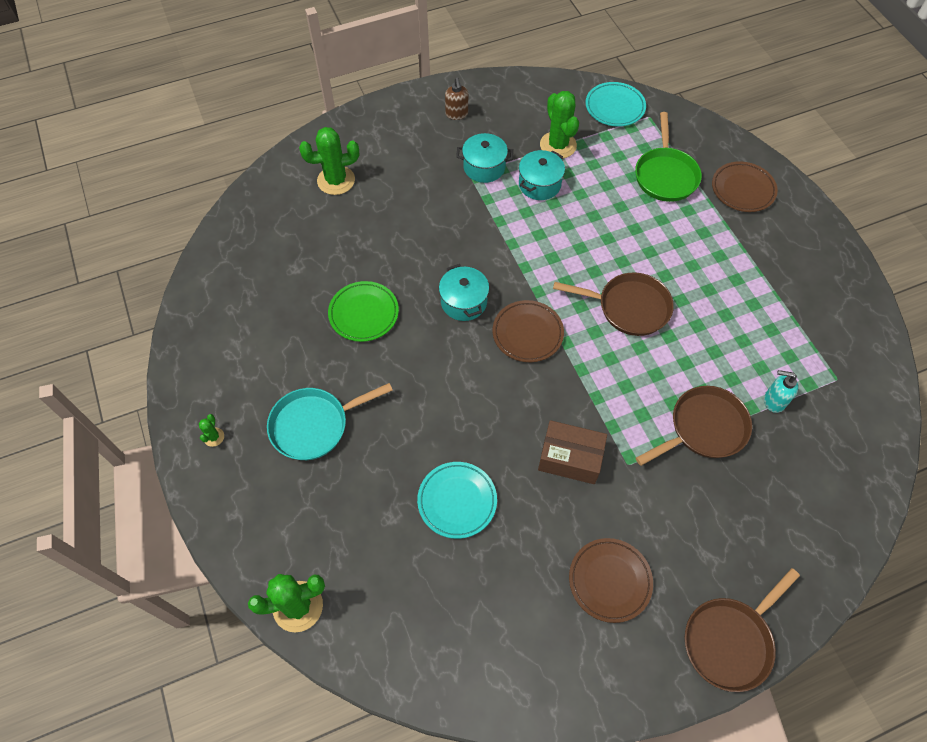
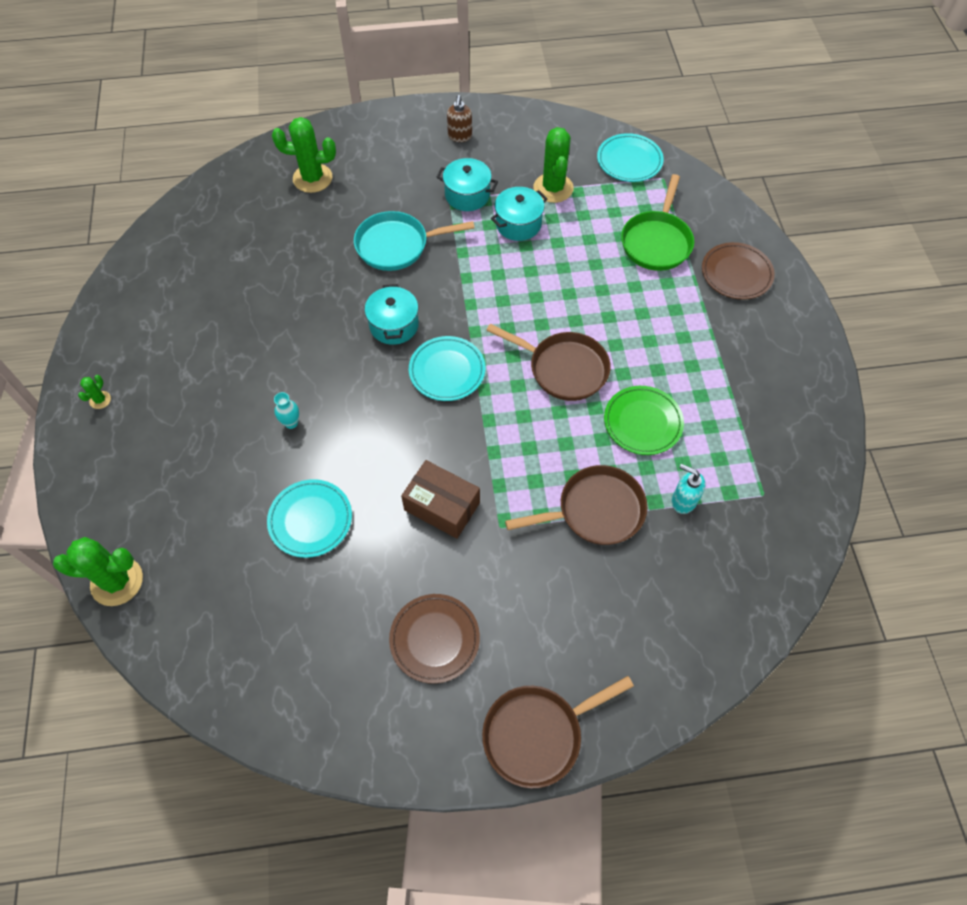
camera: 15 degrees right, 0 degrees up
turquoise pan [267,383,393,460] -> turquoise pan moved to [354,211,474,271]
green plate [328,281,399,342] -> green plate moved to [604,386,684,455]
brown plate [493,300,564,362] -> turquoise plate [409,336,485,401]
none -> turquoise vase [274,392,299,429]

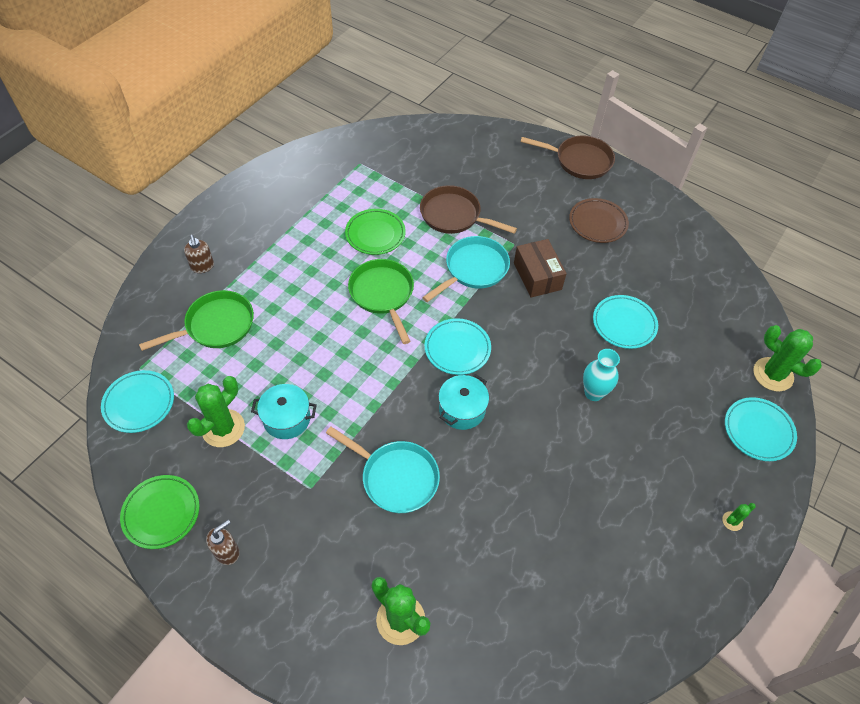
camera: 140 degrees left, 5 degrees down
turquoise vase [274,392,299,429] -> turquoise vase [583,349,620,401], size x1.62
turquoise pot [437,158,498,211] -> none
brown pan [486,324,611,401] -> green pan [348,259,414,344]
turquoise soap dispenser [671,464,706,514] -> none
brown plate [702,242,775,300] -> brown soap dispenser [184,235,214,273]
none -> green plate [120,475,200,549]
none -> turquoise pan [422,236,510,302]
none -> turquoise plate [725,397,797,461]

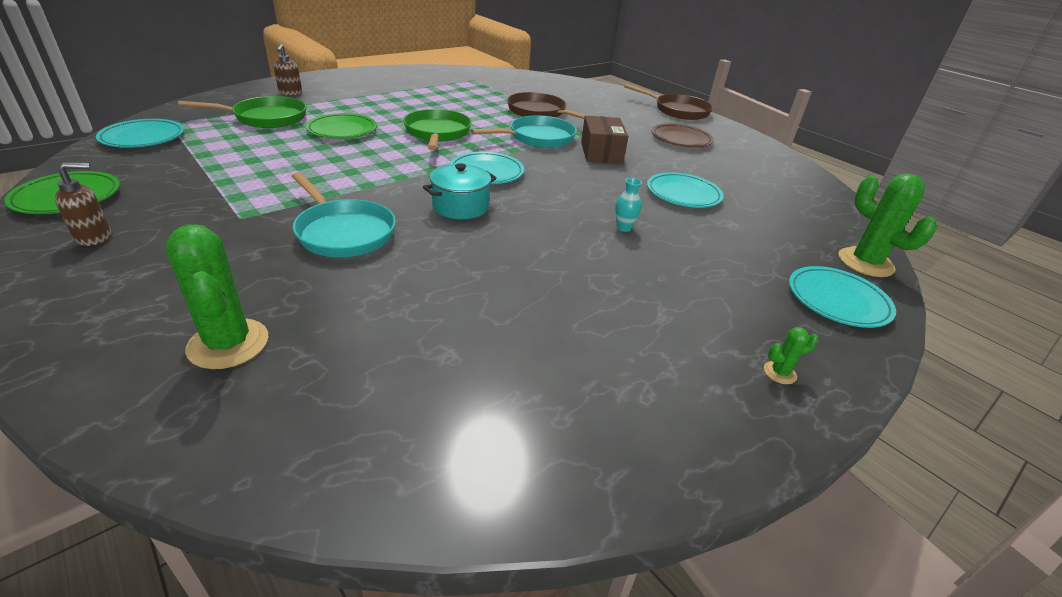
camera: 15 degrees right, 20 degrees down
green cactus [187,376,245,447] -> none
turquoise pot [251,384,317,439] -> none
green plate [345,209,406,255] -> green plate moved to [306,113,377,139]
turquoise vase [583,349,620,401] -> turquoise vase [615,178,642,232], size x0.62

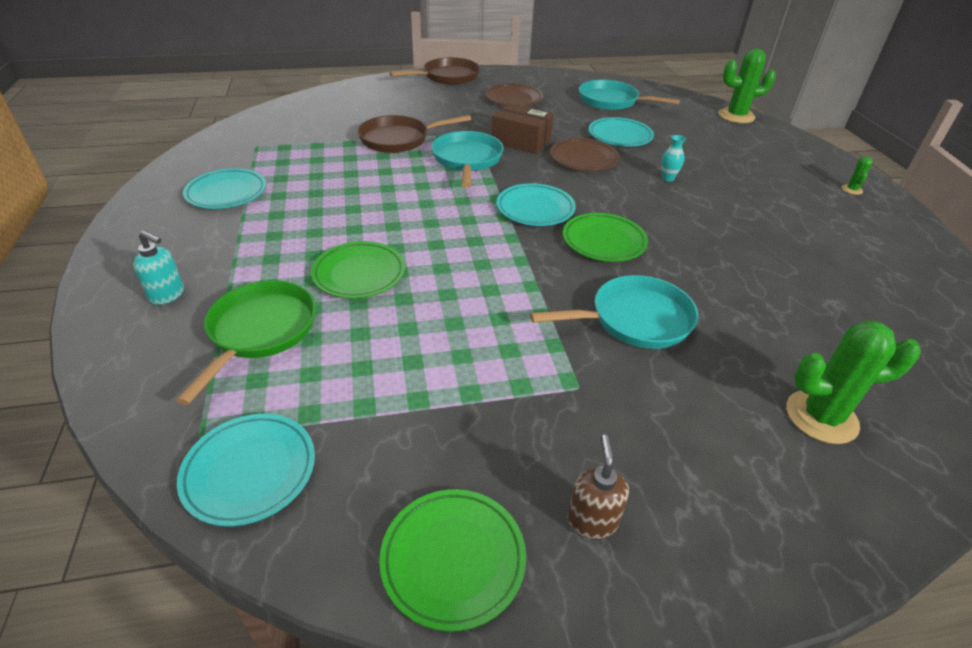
camera: 60 degrees left, 5 degrees up
brown soap dispenser [274,44,302,96] -> turquoise soap dispenser [133,231,184,305]
green pan [403,109,472,150] -> none
turquoise pot [423,163,497,219] -> green plate [563,213,648,262]
turquoise plate [789,266,896,328] -> turquoise plate moved to [183,168,266,209]
none -> brown plate [550,138,620,171]
none -> turquoise pan [579,80,680,110]

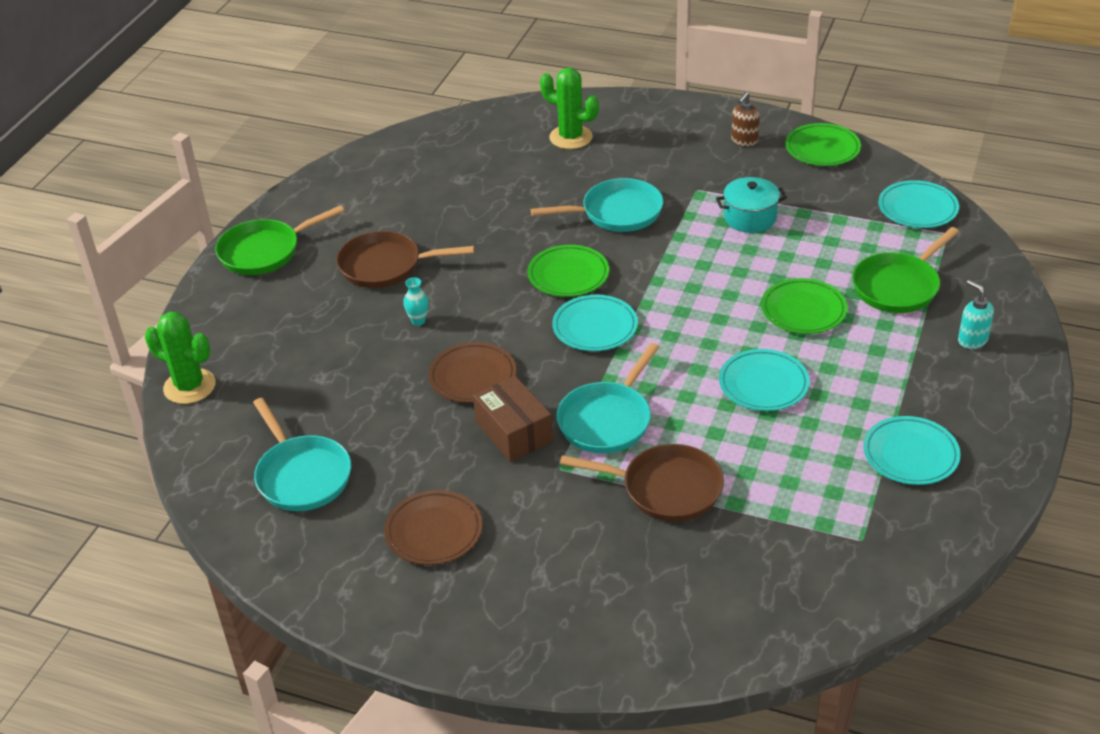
camera: 145 degrees left, 0 degrees up
brown pan [390,57,480,85] -> brown pan moved to [336,231,474,288]
turquoise pan [530,275,699,349] -> turquoise pan turned 150 degrees clockwise [531,178,663,232]
turquoise plate [588,117,654,147] -> turquoise plate moved to [719,349,810,411]
green cactus [842,156,873,195] -> green pan [215,205,344,275]
none -> turquoise pot [716,177,787,233]

